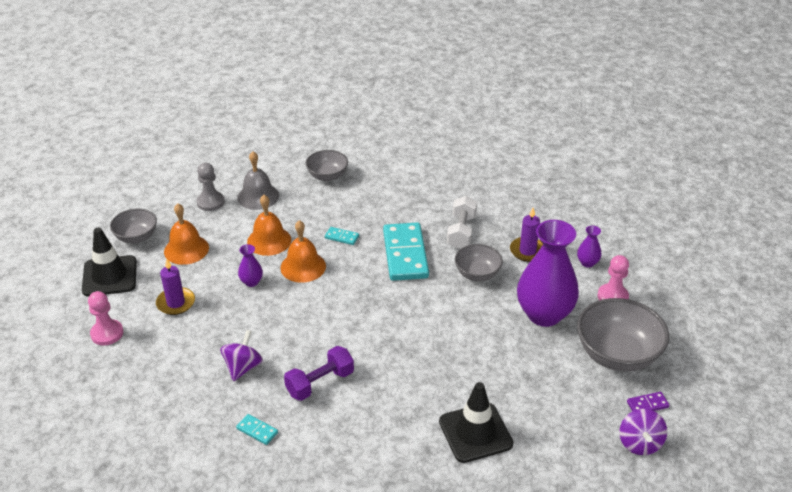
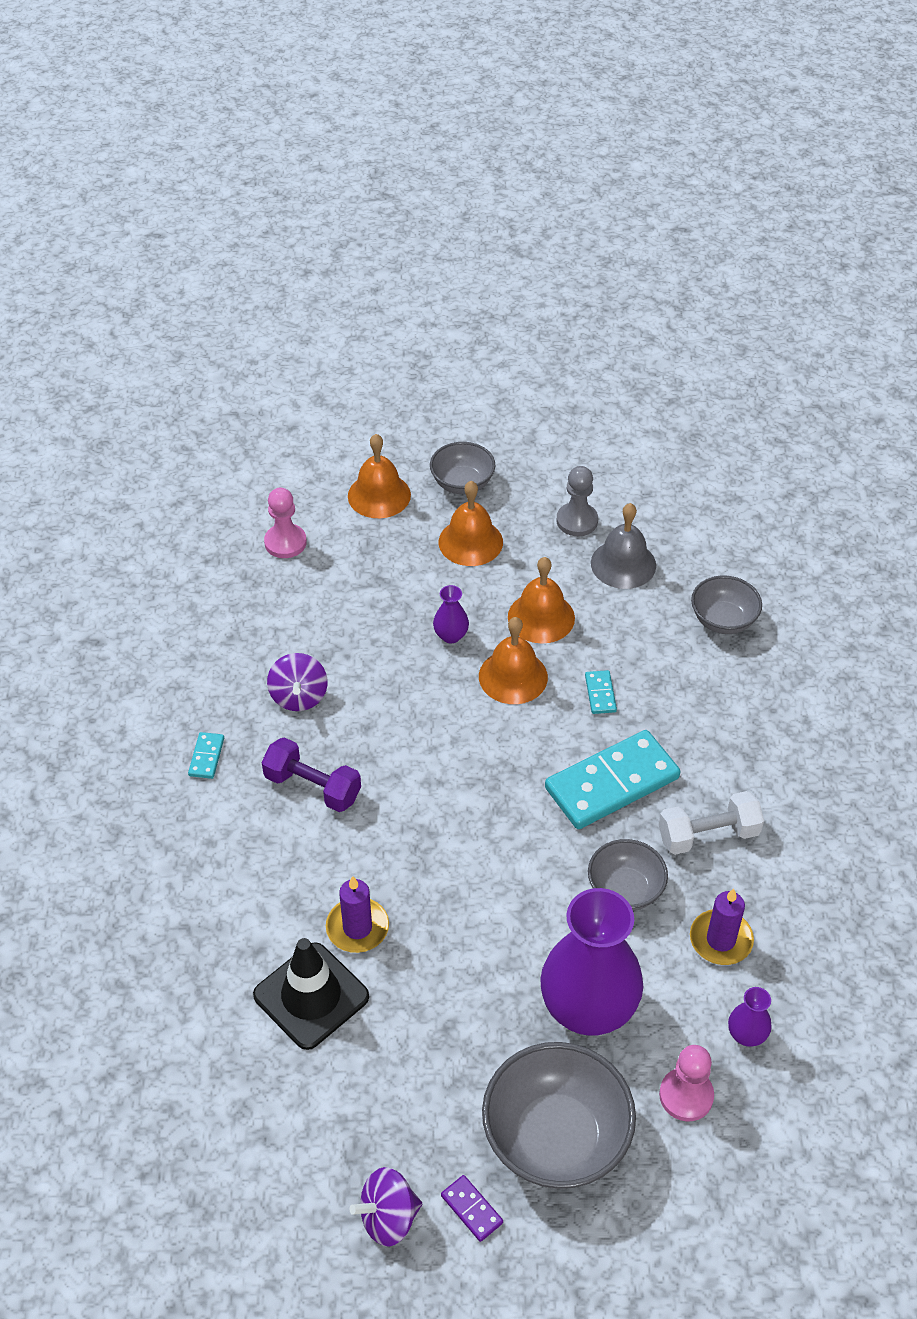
camera: 65 degrees right, 10 degrees up
black traffic cone [82,228,137,296] -> orange bell [348,434,411,518]
purple candle [156,259,195,315] -> purple candle moved to [326,876,389,953]
purple spinning top [220,330,263,381] -> purple spinning top turned 90 degrees clockwise [267,653,328,711]

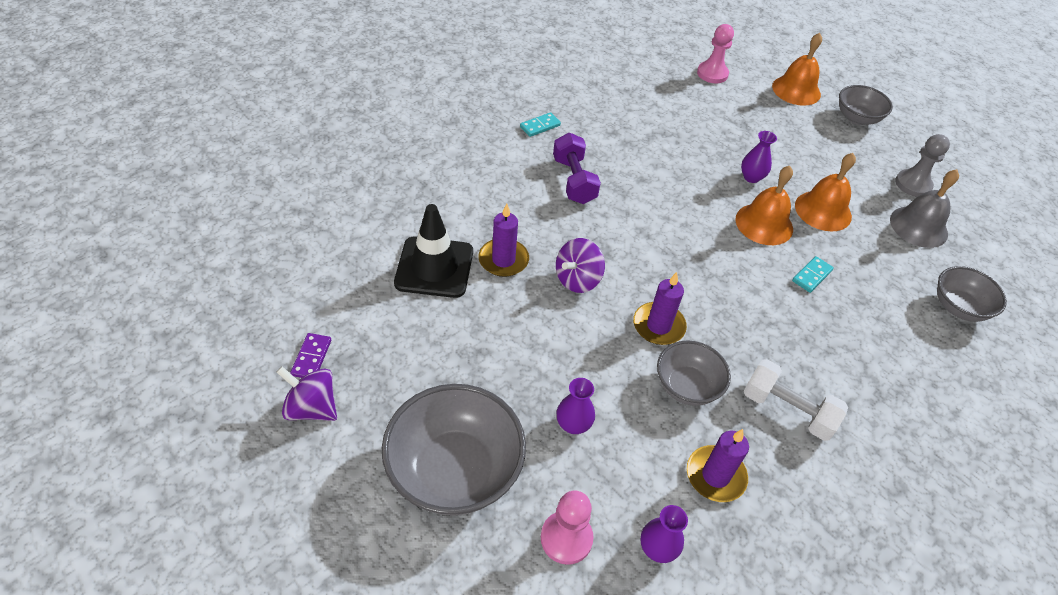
camera: 45 degrees right, 0 degrees up
purple spinning top [267,653,328,711] -> purple spinning top moved to [556,238,605,293]
orange bell [439,481,503,566] -> none
purple domino [441,1175,503,1242] -> purple domino moved to [290,333,331,378]
purple vase [540,888,643,1036] -> purple vase [556,378,595,434], size x0.42
turquoise domino [545,730,680,829] -> none
none -> purple candle [633,272,687,345]

